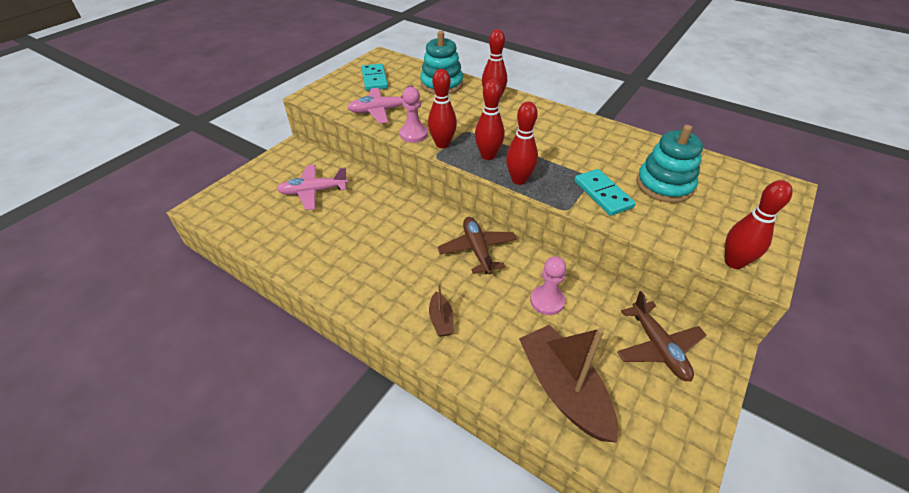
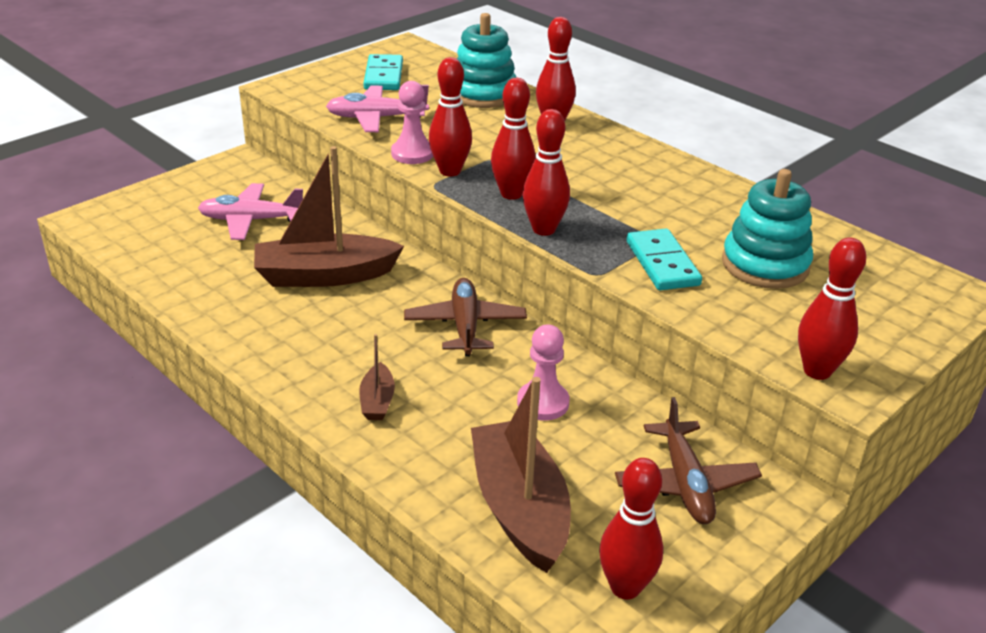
camera: 10 degrees right, 10 degrees down
none -> brown boat [254,146,404,287]
none -> red bowling pin [599,458,663,599]

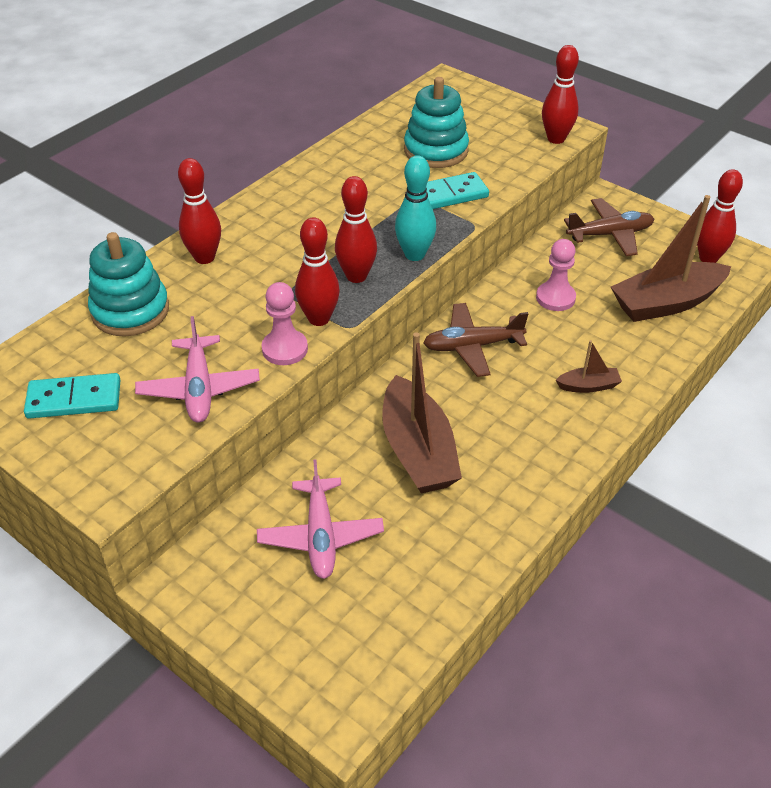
camera: 95 degrees left, 10 degrees up
red bowling pin [523,109,570,236] -> turquoise bowling pin [395,155,436,261]

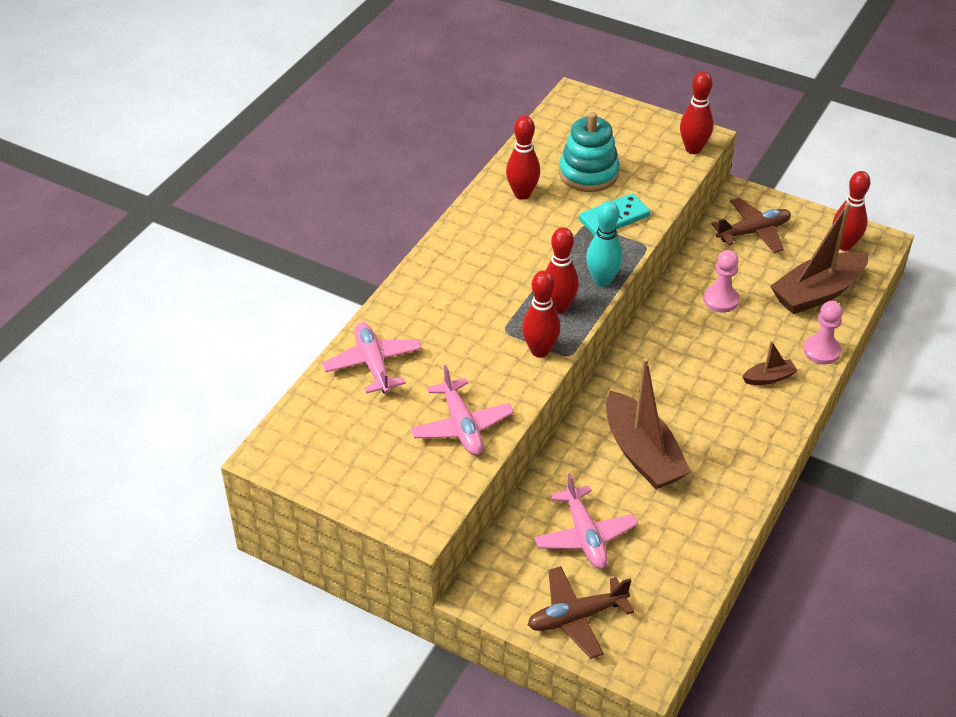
camera: 10 degrees left, 0 degrees up
turquoise domino [24,373,120,419] -> none
turquoise stacking toy [88,232,169,337] -> pink plane [322,322,422,394]
red bowling pin [178,158,221,264] -> red bowling pin moved to [506,115,540,200]
pink pawn [262,282,308,365] -> pink pawn moved to [803,301,843,365]
brown plane [423,303,528,377] -> brown plane moved to [528,566,634,659]

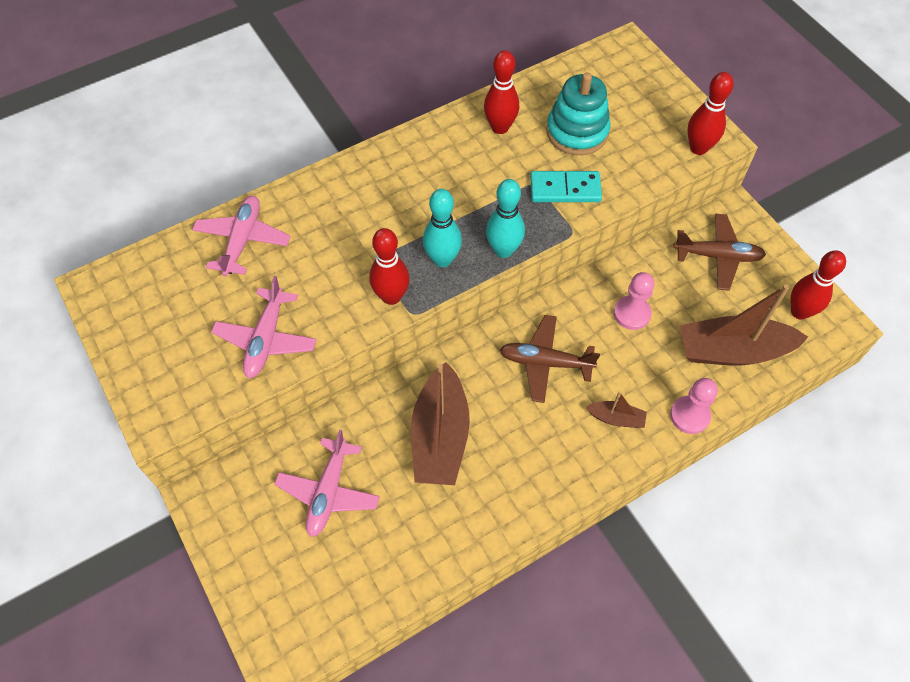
camera: 30 degrees right, 15 degrees up
brown plane [528,566,634,659] -> brown plane moved to [500,315,600,403]
red bowling pin [545,227,579,314] -> turquoise bowling pin [423,189,462,267]

